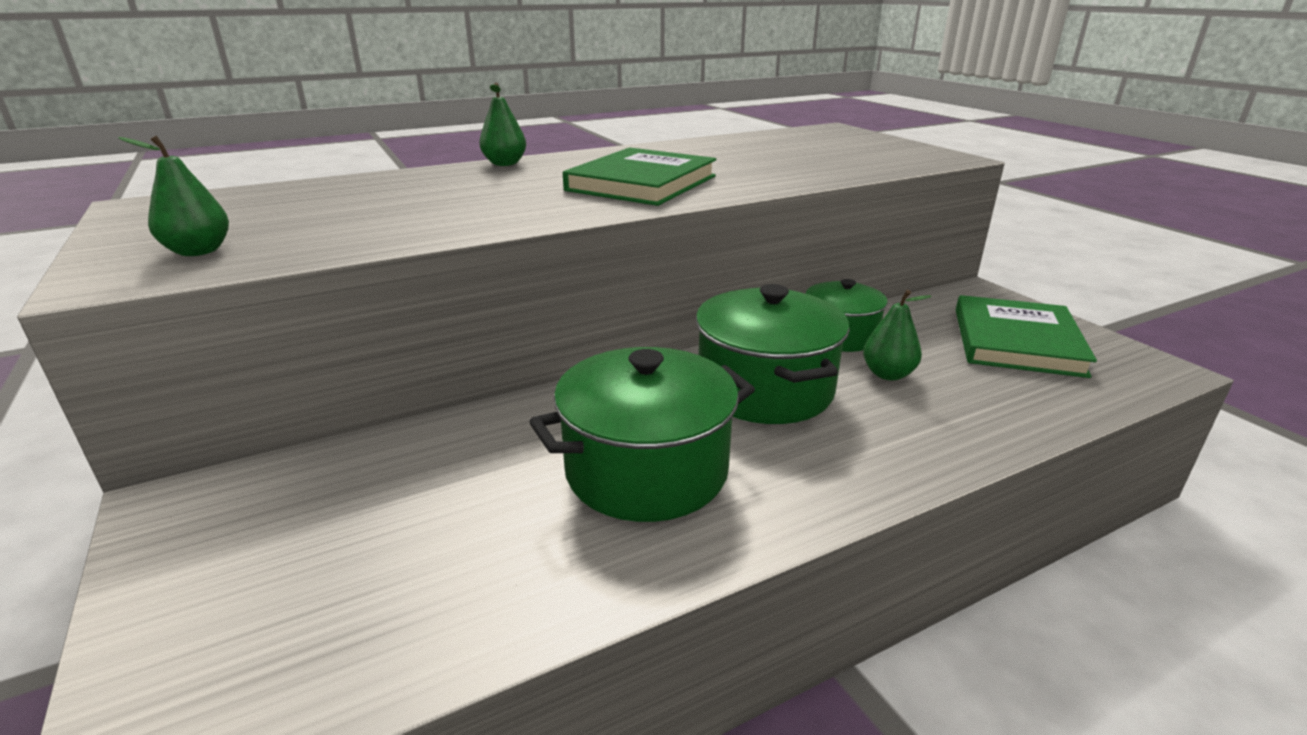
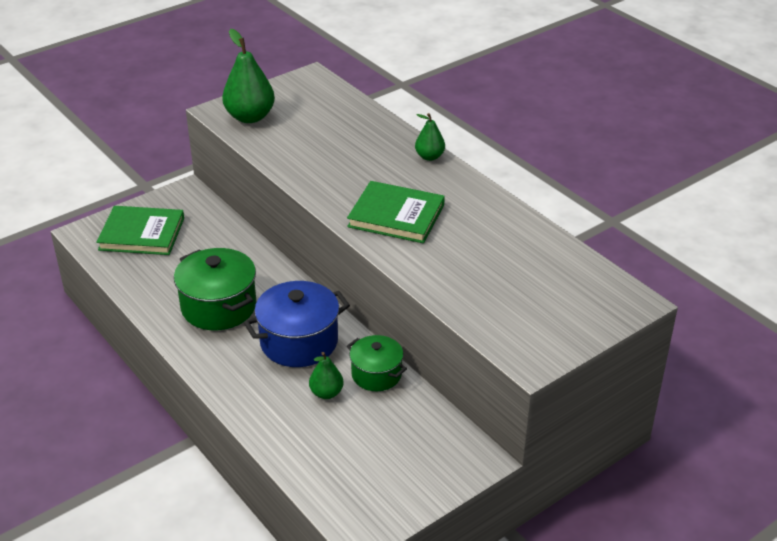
camera: 80 degrees right, 10 degrees up
green pear [118,136,229,256] -> green pear [222,29,275,123], size x1.79
green pot [695,284,850,424] -> blue pot [244,281,350,367]
green book [956,295,1097,378] -> green book moved to [96,206,184,255]

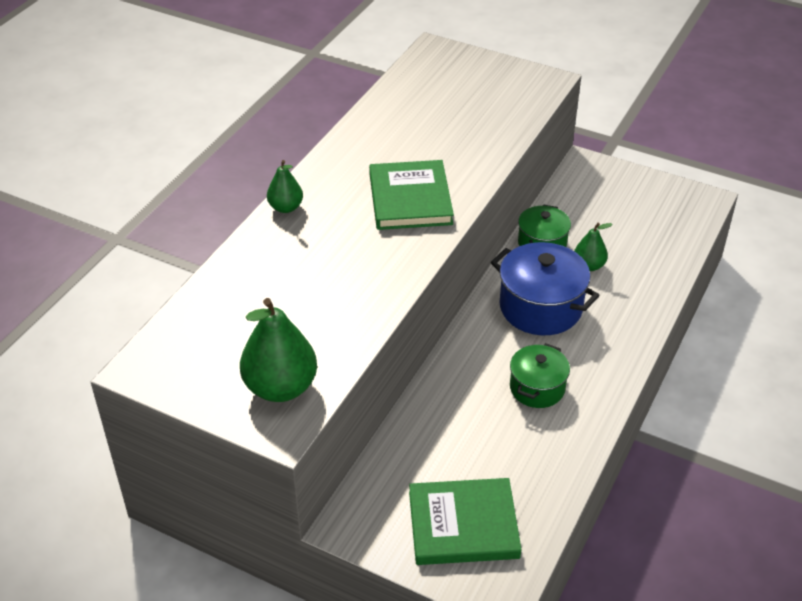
camera: 115 degrees left, 5 degrees up
green book [96,206,184,255] -> green book turned 75 degrees counterclockwise [409,478,522,565]
green pot [174,248,257,330] -> green pot [510,343,570,408], size x0.62

